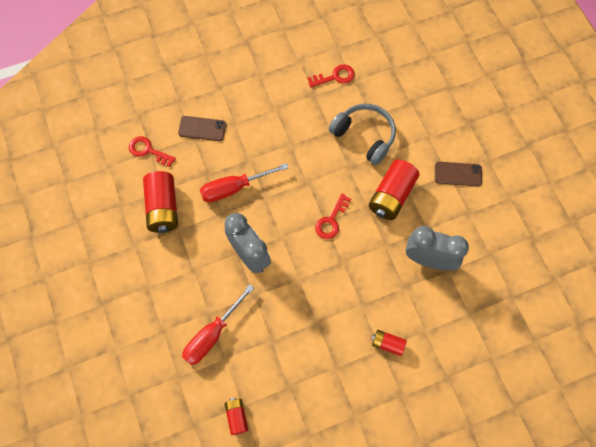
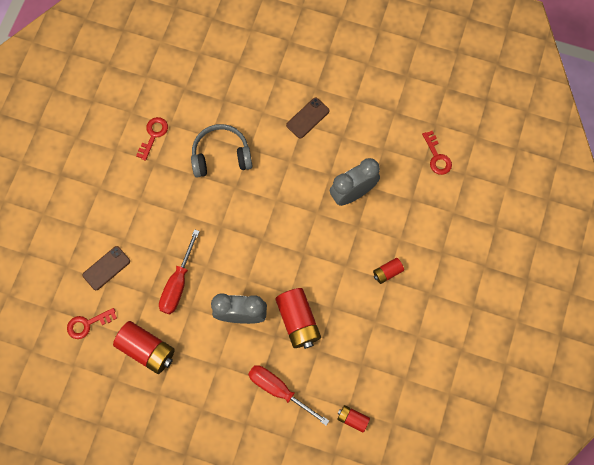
camera: 50 degrees left, 5 degrees up
red screwdriver [182,284,254,365] -> red screwdriver turned 135 degrees clockwise [248,365,329,425]
red key [315,193,351,239] -> red key moved to [422,131,452,175]
red battery [369,160,419,220] -> red battery moved to [275,288,321,349]

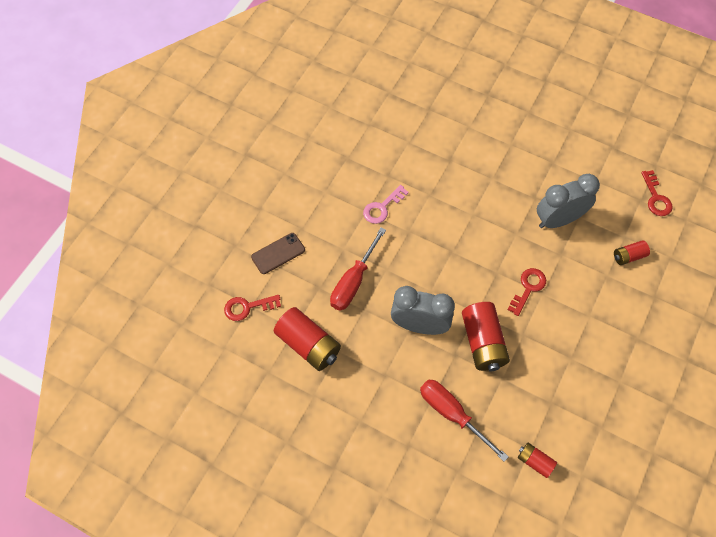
camera: 10 degrees right, 10 degrees down
red key [136,117,168,161] -> red key moved to [507,268,546,316]
grey headphones [191,124,252,178] -> none
brown phone [286,98,330,139] -> none
red battery [373,258,404,284] -> red battery moved to [614,240,650,265]
none -> pink key [363,185,409,224]

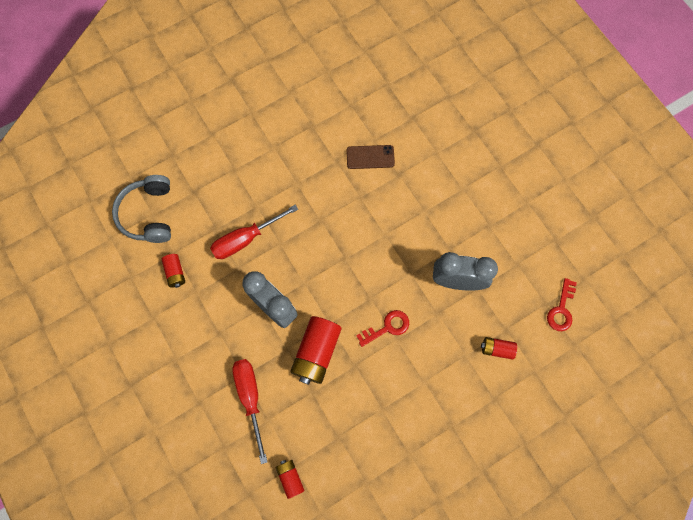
camera: 30 degrees right, 10 degrees up
red key [224,295,281,321] -> grey headphones [112,175,171,243]
brown phone [251,233,305,274] -> brown phone moved to [346,145,395,169]
red battery [274,307,341,371] -> red battery [161,254,185,288], size x0.53
pink key [363,185,409,224] -> none

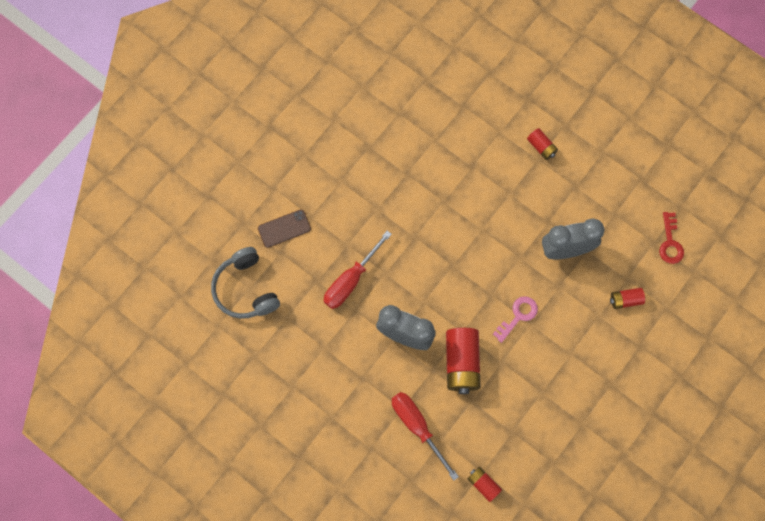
camera: 20 degrees left, 0 degrees up
red battery [161,254,185,288] -> red battery moved to [527,128,558,160]
brown phone [346,145,395,169] -> brown phone moved to [258,210,311,248]
red key [356,310,409,347] -> pink key [493,296,538,343]

